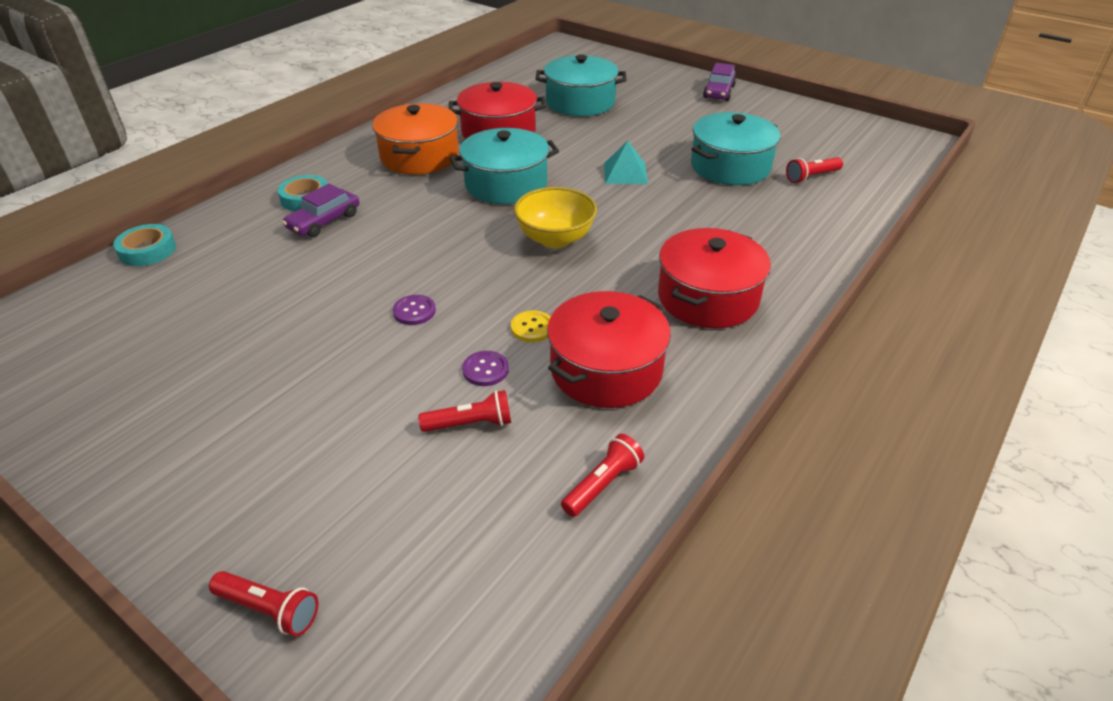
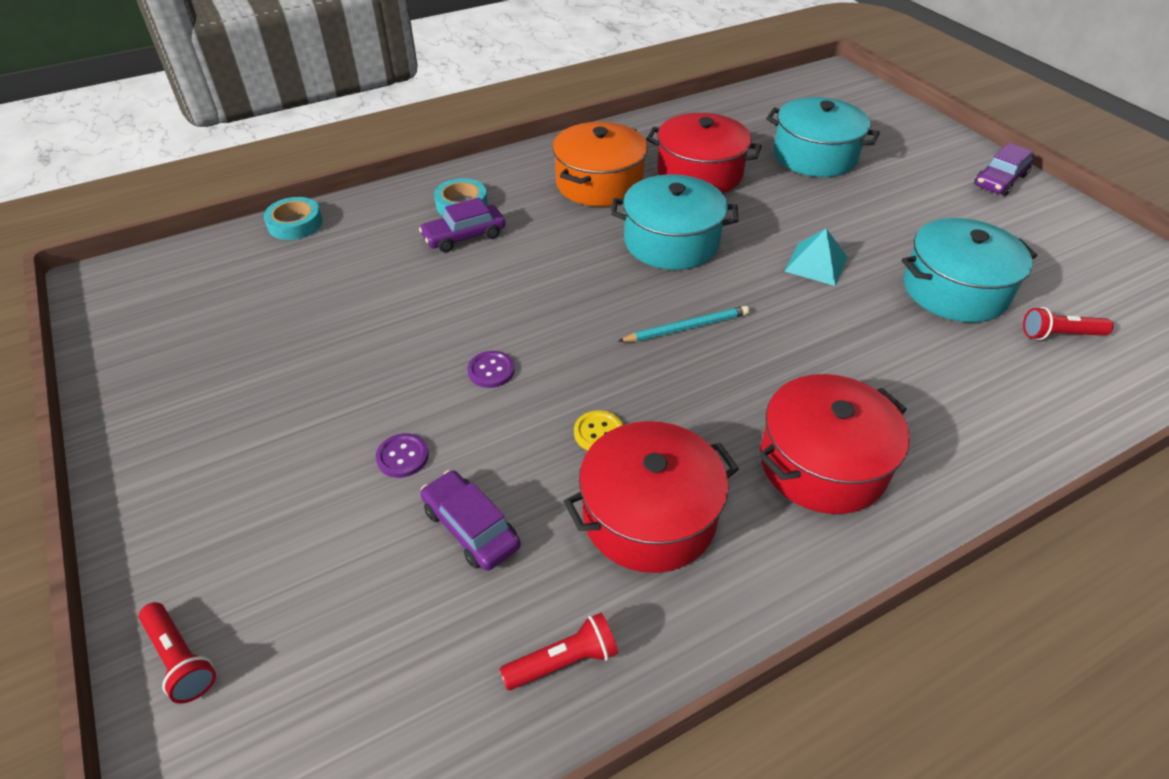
camera: 25 degrees right, 5 degrees up
red flashlight [418,390,511,432] -> purple car [420,470,521,571]
purple button [462,351,509,386] -> purple button moved to [376,433,429,478]
yellow bowl [514,187,597,248] -> turquoise pencil [618,306,749,342]

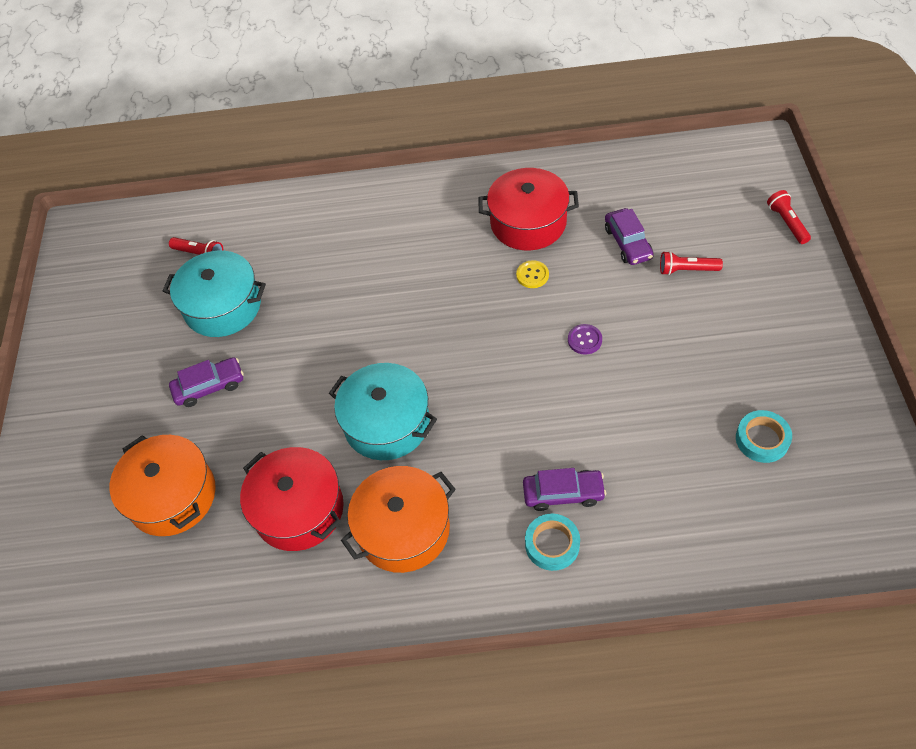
camera: 150 degrees left, 10 degrees up
turquoise tape [264,197,322,240] -> turquoise tape moved to [736,410,792,463]
purple button [376,433,429,478] -> none
red flashlight [500,613,618,690] -> red flashlight moved to [660,251,723,275]
turquoise pencil [618,306,749,342] -> none
red pot [759,374,910,514] -> none
turquoise pot [766,97,880,177] -> orange pot [110,435,216,536]
turquoise pyramid [784,228,848,286] -> none
purple car [974,143,1033,196] -> purple car moved to [169,357,244,407]

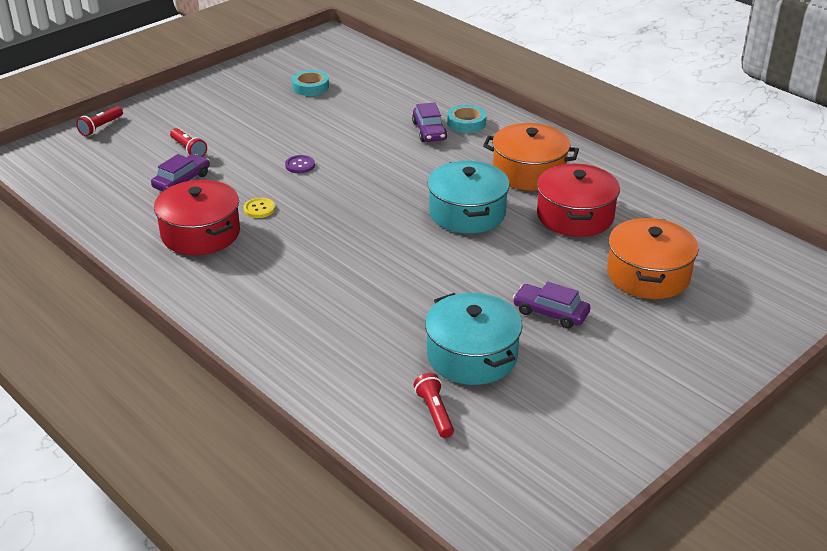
camera: 135 degrees left, 20 degrees down
purple car [523,468,606,511] -> purple car turned 150 degrees counterclockwise [412,102,447,142]

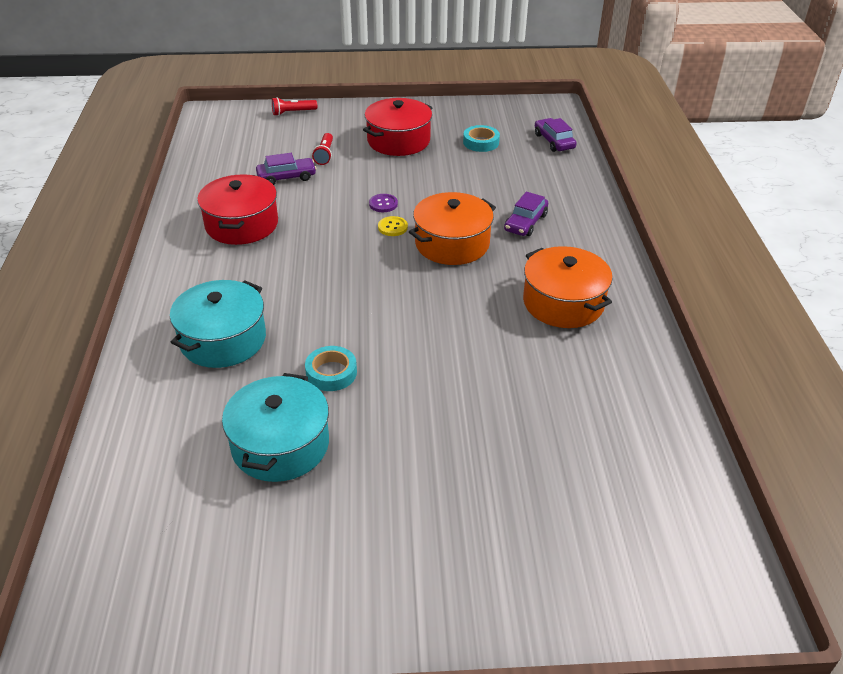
camera: 40 degrees right, 5 degrees up
yellow button [243,198,275,218] -> yellow button moved to [378,216,408,236]
red flashlight [414,373,454,438] -> none
turquoise pot [427,161,510,234] -> turquoise pot moved to [170,280,266,368]
turquoise tape [447,105,486,133] -> turquoise tape moved to [305,346,357,391]
purple car [513,282,590,329] -> purple car moved to [535,118,577,152]
red pot [537,164,620,237] -> red pot moved to [363,98,433,156]
orange pot [607,217,699,299] -> orange pot moved to [409,192,496,265]

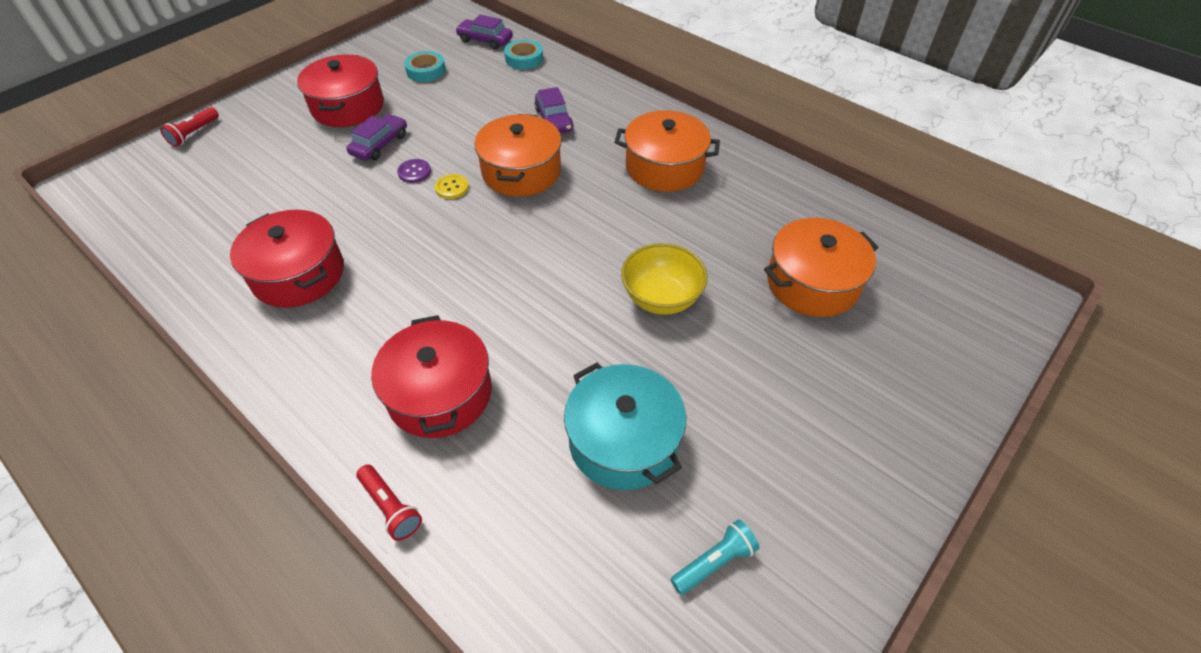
camera: 45 degrees left, 10 degrees up
turquoise pot [170,280,266,368] -> red pot [371,315,492,438]
purple car [256,153,317,185] -> purple car moved to [346,114,407,161]
turquoise tape [305,346,357,391] -> turquoise tape moved to [504,39,543,70]
red flashlight [312,133,333,165] -> red flashlight moved to [357,465,422,541]
none -> yellow bowl [621,243,708,315]
none -> turquoise flashlight [671,519,759,595]
none -> orange pot [764,218,879,317]

